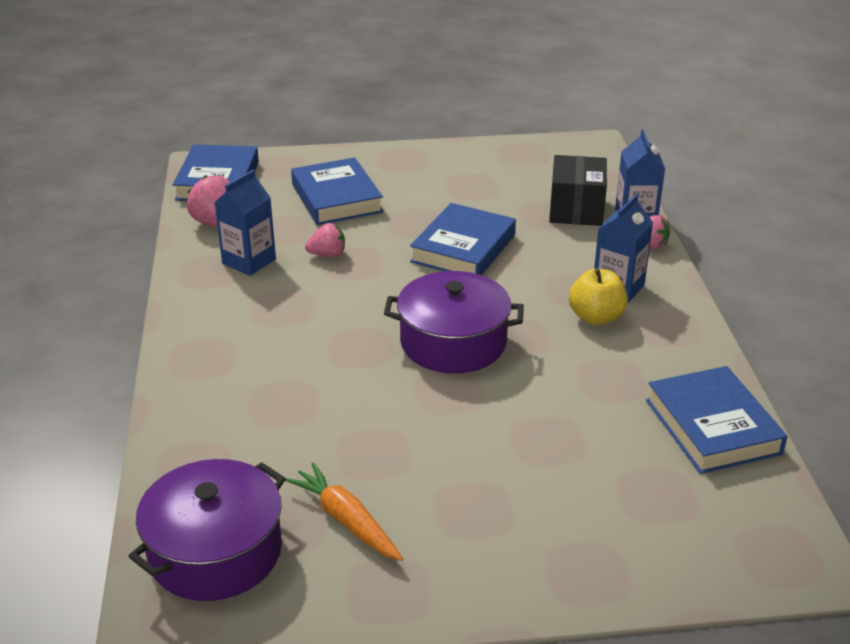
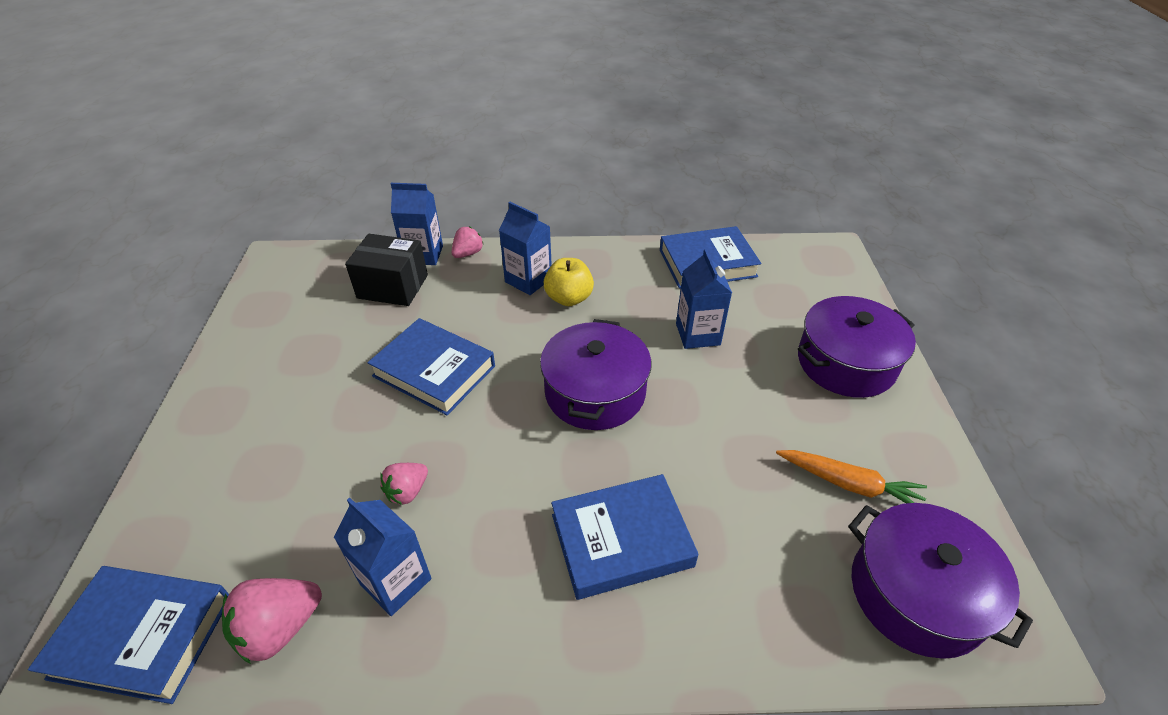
camera: 85 degrees left, 10 degrees up
orange carrot [285,462,403,561] -> orange carrot turned 120 degrees counterclockwise [776,450,927,503]
blue book [291,157,383,225] -> blue book moved to [551,474,698,600]
pink strawberry [305,223,345,257] -> pink strawberry turned 135 degrees counterclockwise [380,463,428,505]
none -> blue carton [676,249,732,349]
none -> purple pot [798,296,916,398]

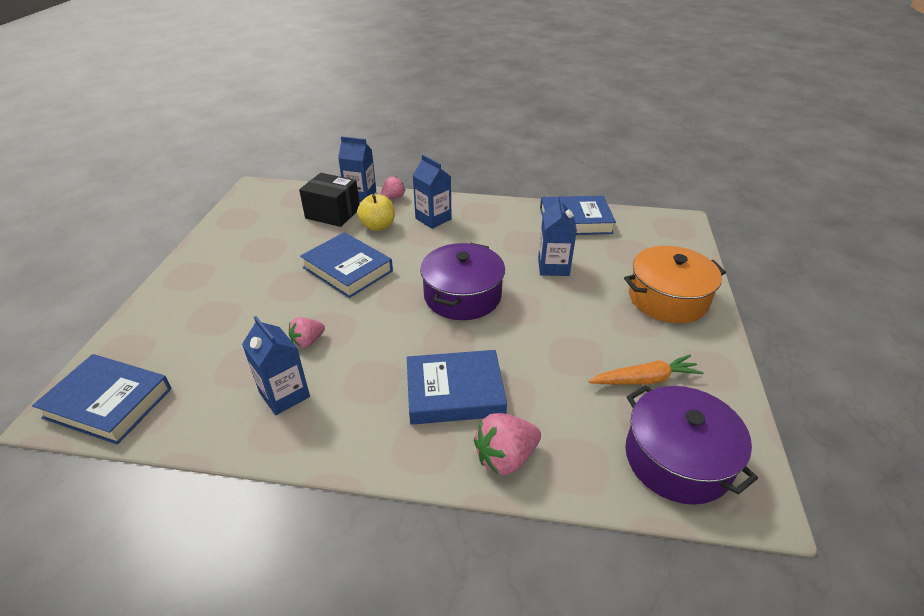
camera: 10 degrees right, 5 degrees down
pink strawberry [222,578,322,664] -> pink strawberry moved to [474,413,541,475]
yellow apple [544,258,594,306] -> yellow apple moved to [357,194,395,231]
orange carrot [776,450,927,503] -> orange carrot turned 45 degrees counterclockwise [588,355,704,385]
purple pot [798,296,916,398] -> orange pot [624,246,726,323]

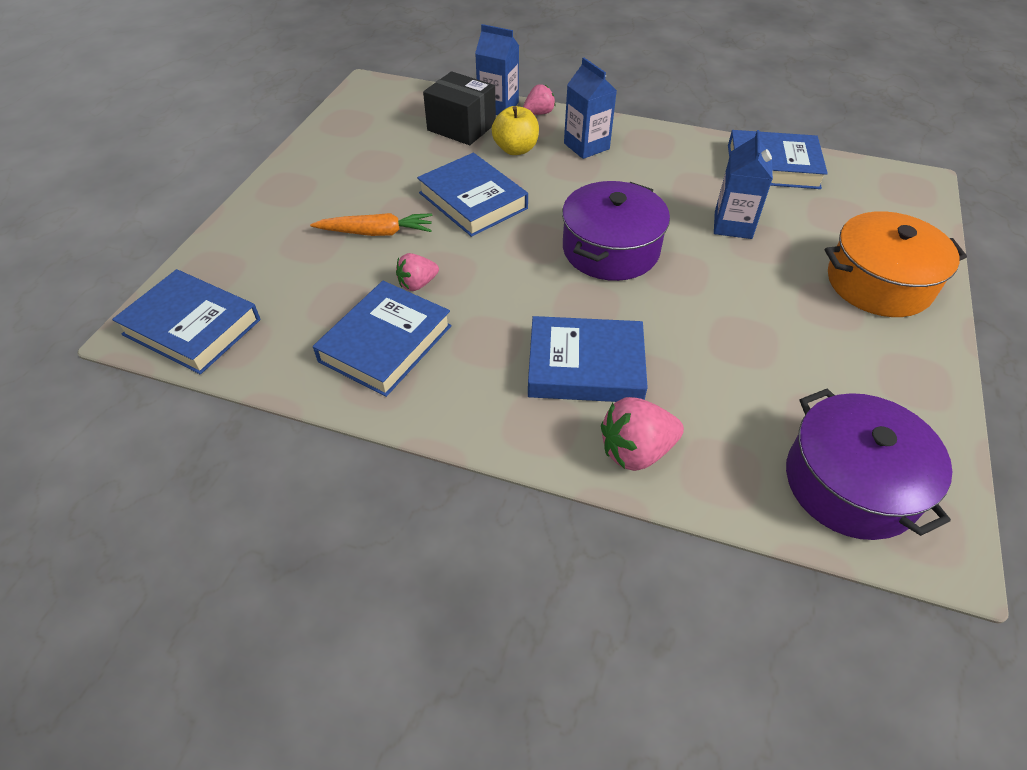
camera: 10 degrees right, 10 degrees up
blue carton [242,316,310,415] -> blue book [313,281,452,397]
orange carrot [588,355,704,385] -> orange carrot moved to [310,213,432,236]

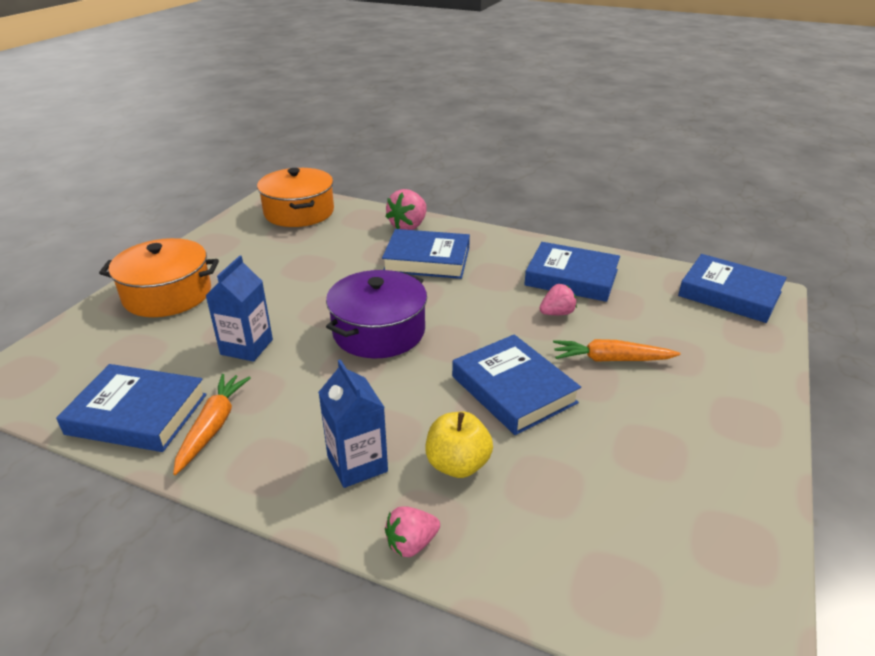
camera: 175 degrees left, 15 degrees down
blue book [313,281,452,397] -> blue book turned 75 degrees clockwise [524,242,620,302]
black box [423,71,496,145] -> none
blue carton [475,24,519,115] -> none
pink strawberry [601,397,684,471] -> pink strawberry turned 135 degrees clockwise [386,189,427,230]
purple pot [786,388,952,540] -> orange pot [257,168,334,227]
none -> orange carrot [173,374,251,475]

